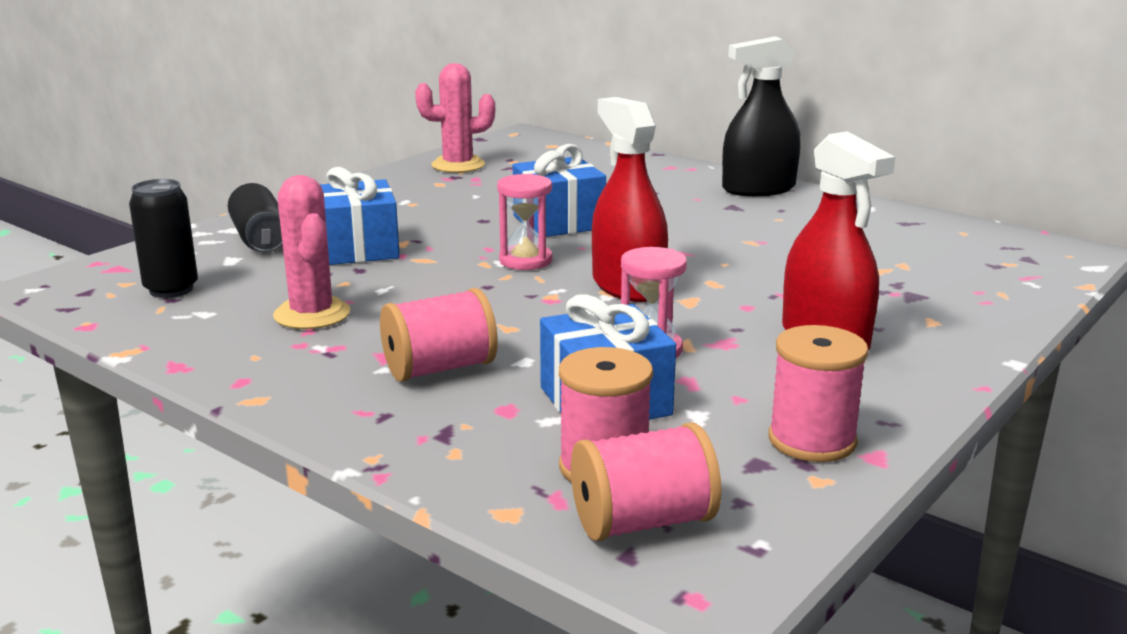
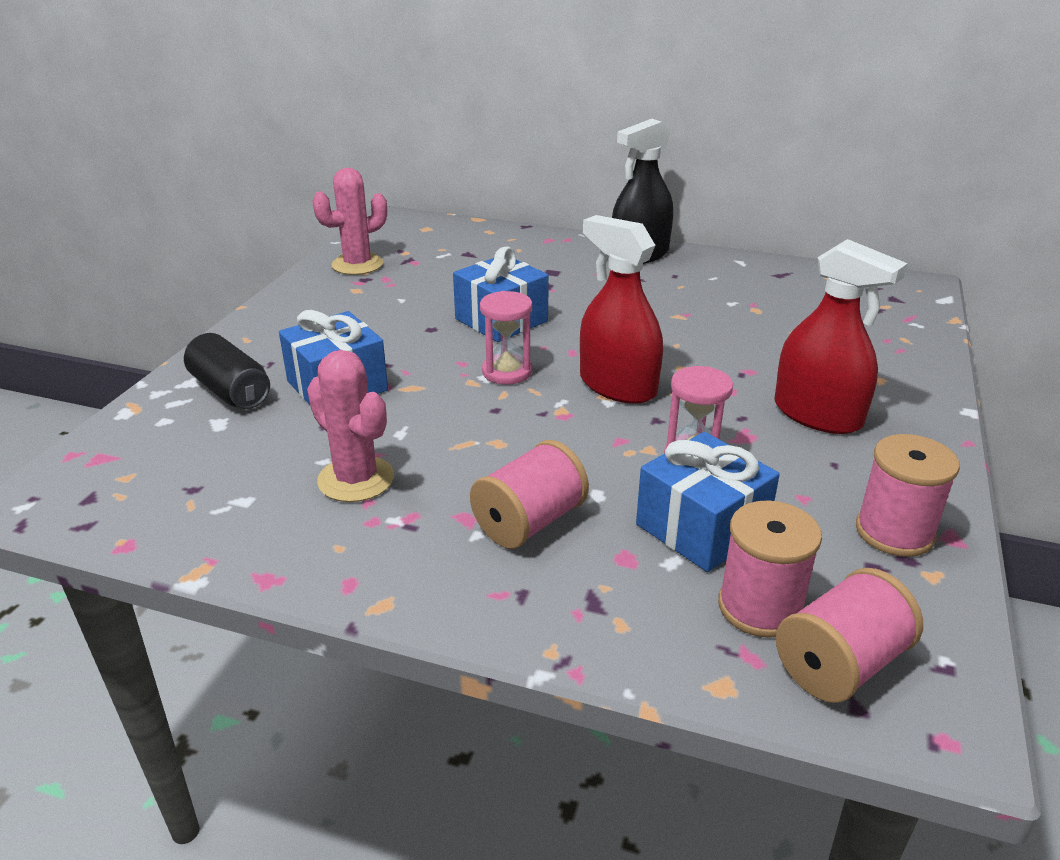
camera: 20 degrees left, 10 degrees up
black can [129,179,198,298] -> none

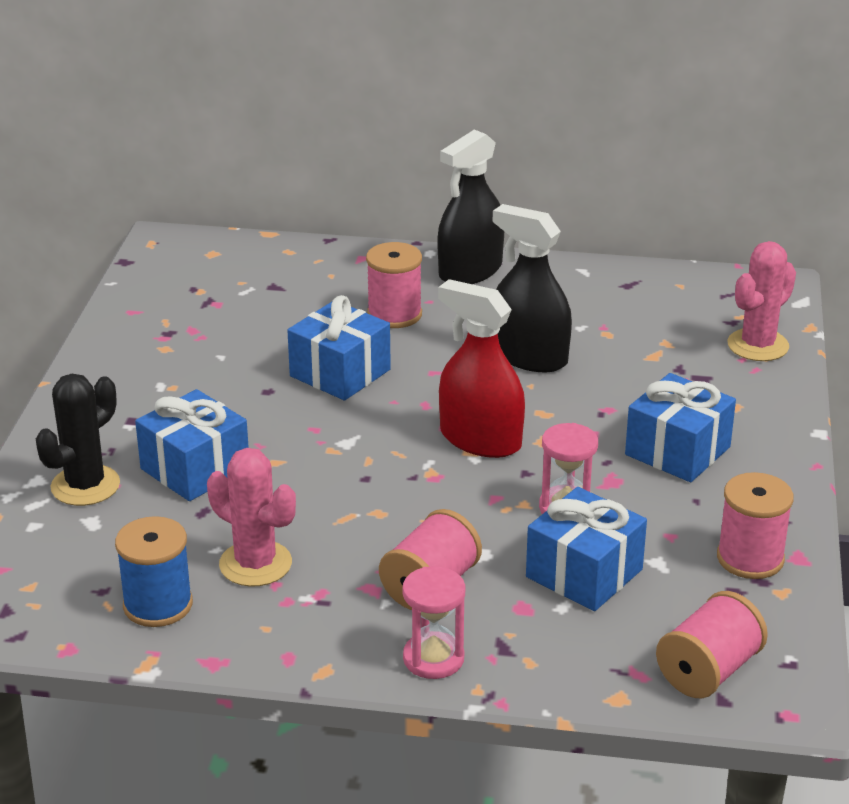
camera: 10 degrees left, 0 degrees up
black can [184,333,270,409] -> black cactus [36,374,120,506]
pink cactus [312,168,387,275] -> pink cactus moved to [728,241,796,361]
pink hourglass [480,291,532,385] -> pink hourglass moved to [402,566,466,679]
pink spool [718,500,822,638] -> pink spool moved to [366,242,422,328]
red spray bottle [774,239,908,434] -> blue gift [625,373,736,482]
none -> blue spool [115,516,193,627]
none -> black spray bottle [493,204,572,372]

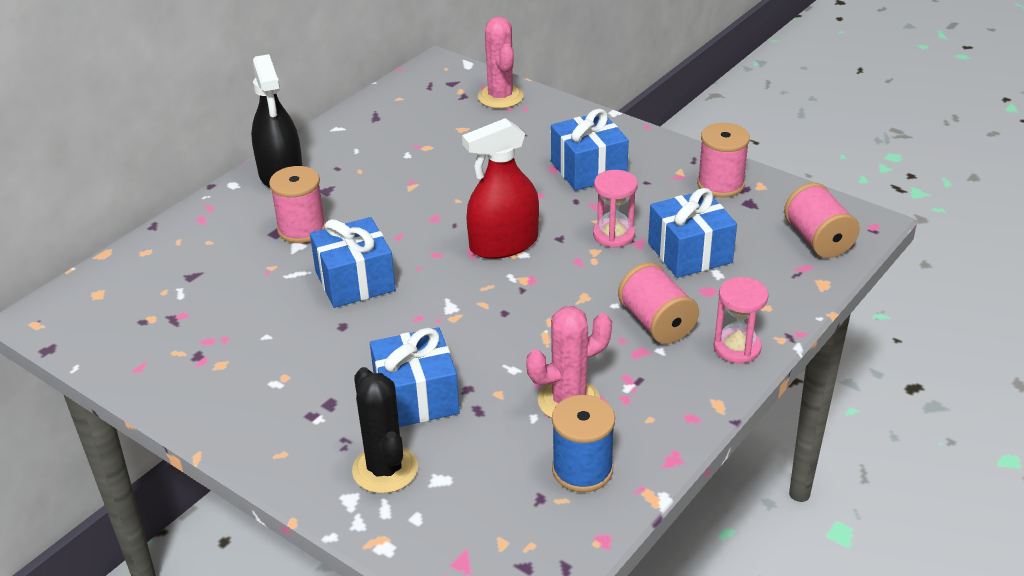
camera: 60 degrees left, 5 degrees up
black spray bottle [493,204,572,372] -> none

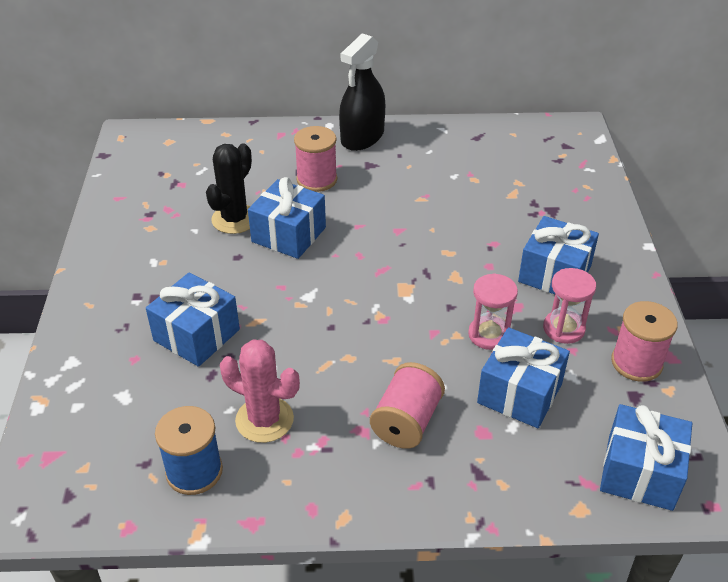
camera: 50 degrees right, 5 degrees up
black cactus [352,367,418,493] -> black cactus moved to [206,143,252,234]
red spray bottle [462,118,539,259] -> none
pink cactus [478,17,523,109] -> none
pink hourglass [714,277,769,363] -> pink hourglass moved to [543,268,596,344]
pink spool [784,183,860,258] -> blue gift [600,404,692,511]

